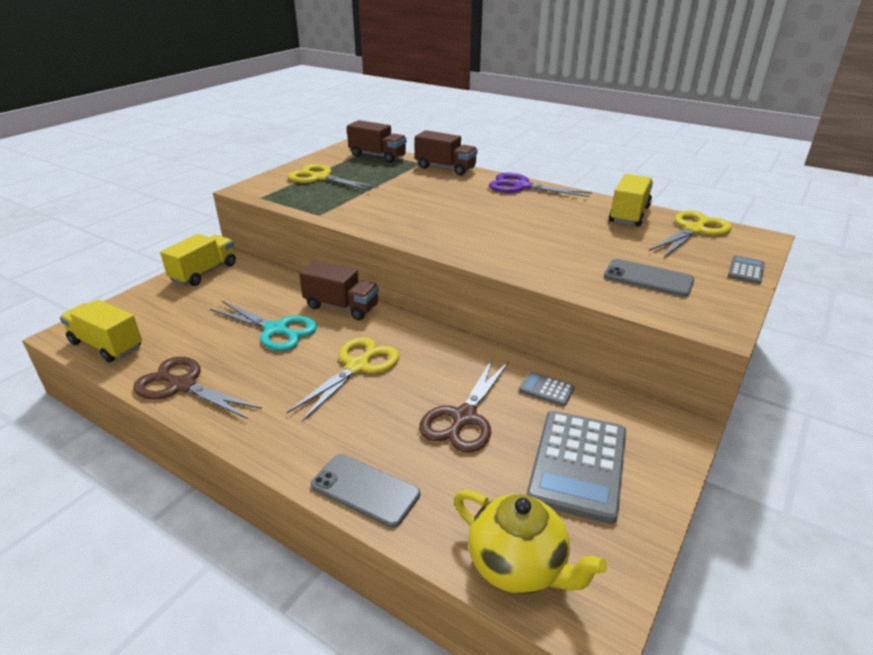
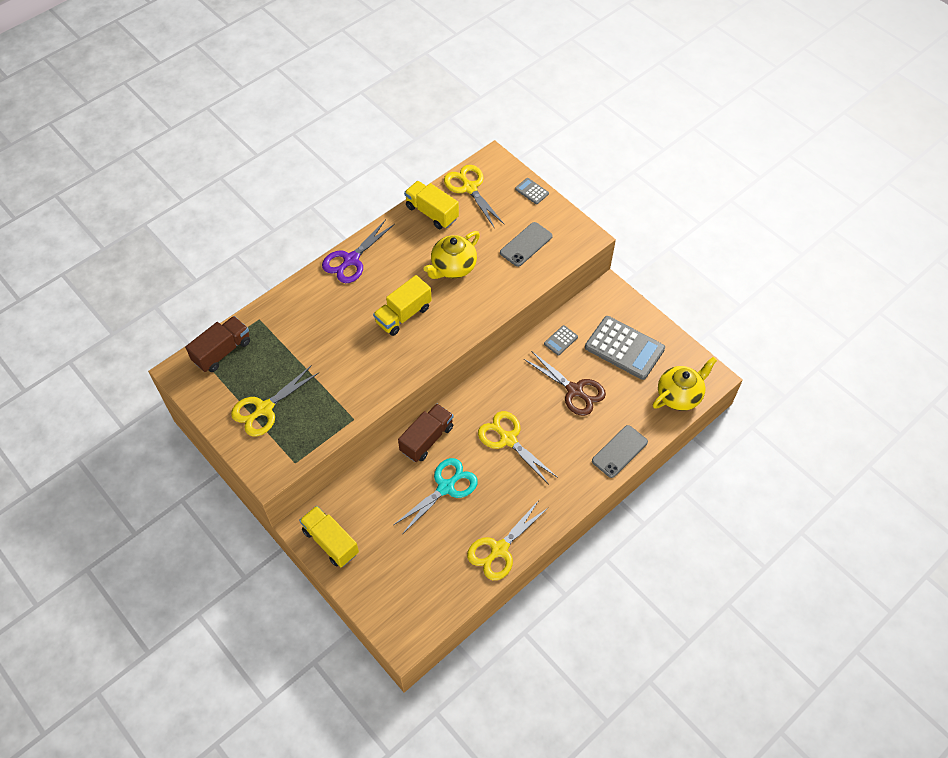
camera: 75 degrees left, 25 degrees up
yellow truck [60,300,142,363] -> yellow truck moved to [373,275,432,336]
brown scissors [133,357,262,419] -> yellow scissors [467,500,549,580]
brown truck [415,130,478,175] -> none
none -> yellow teapot [424,231,480,279]

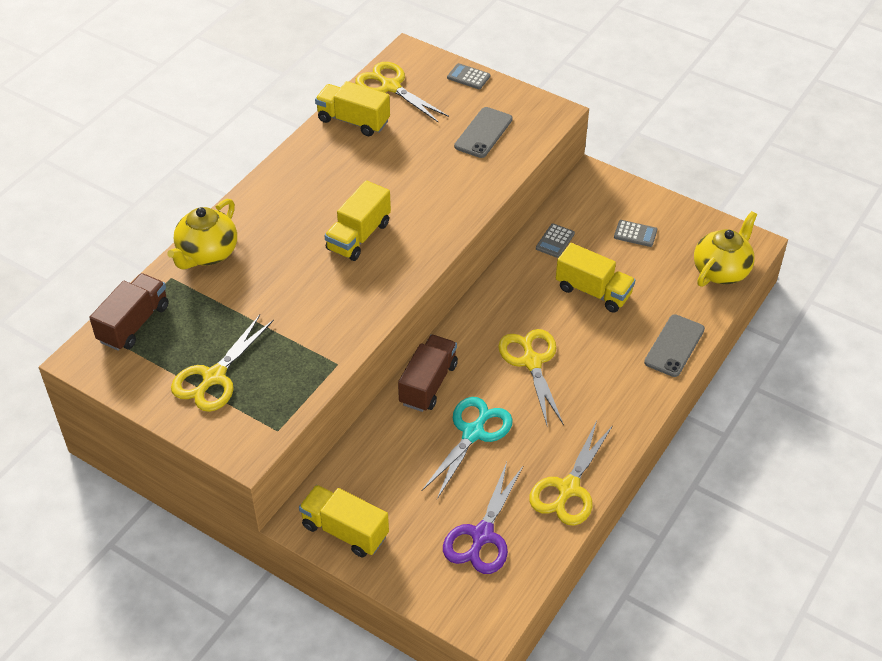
camera: 15 degrees left, 10 degrees down
purple scissors [322,219,395,283] -> purple scissors moved to [443,462,523,574]
yellow teapot [424,231,480,279] -> yellow teapot moved to [167,199,237,270]
yellow scissors [478,411,558,485] -> yellow scissors turned 45 degrees clockwise [498,329,564,425]
brown scissors [524,351,606,416] -> yellow truck [556,243,635,313]
grey calculator [585,316,665,380] -> grey calculator [614,220,657,247], size x0.45

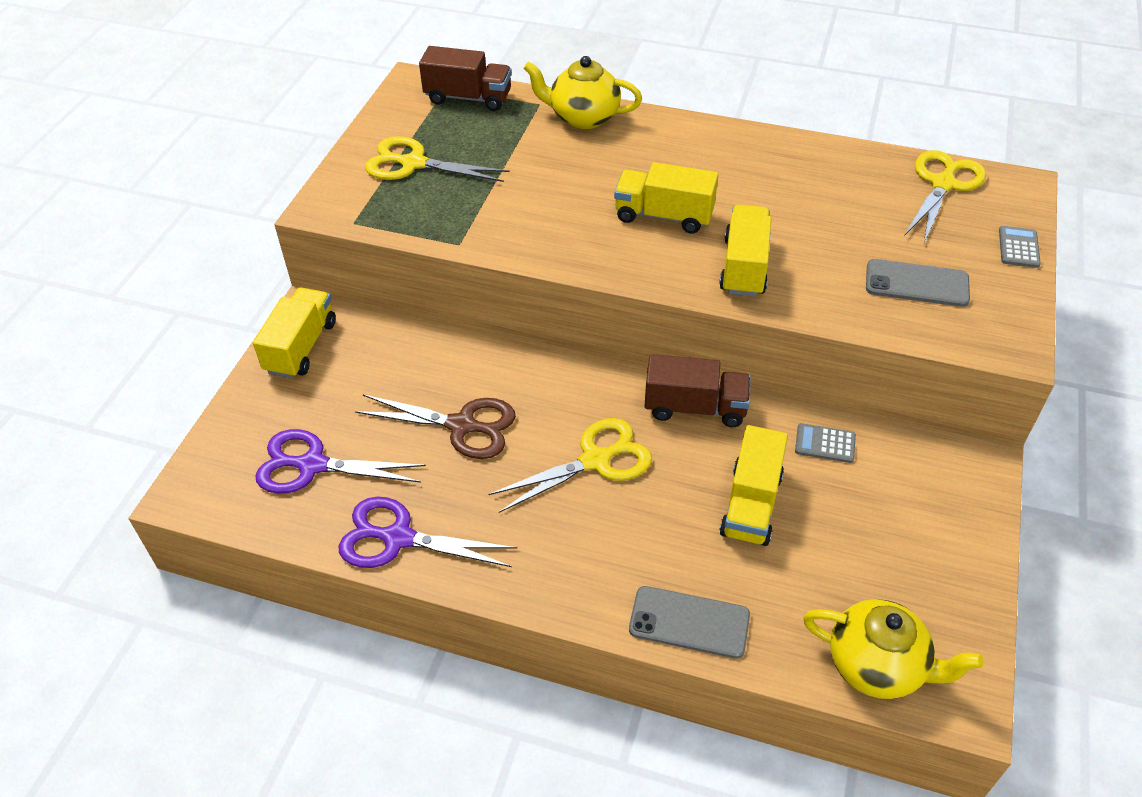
camera: 75 degrees right, 0 degrees up
yellow truck [315,81,390,136] -> yellow truck moved to [719,204,771,297]
brown truck [398,334,458,412] -> brown truck moved to [644,354,751,427]
turquoise scissors [422,397,513,499] -> brown scissors [355,395,516,459]
yellow scissors [529,421,613,526] -> purple scissors [339,497,518,568]
grey calculator [614,220,657,247] -> none

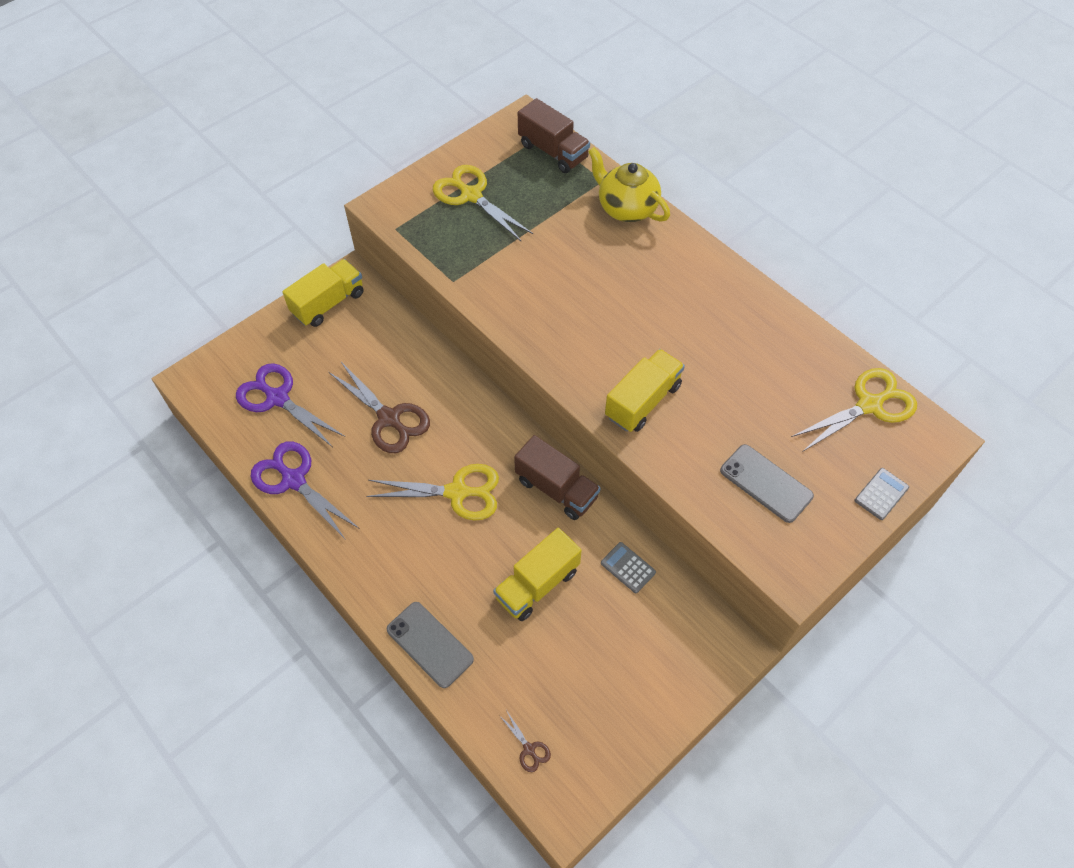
camera: 30 degrees right, 10 degrees up
yellow truck [614,162,718,234] -> none
yellow teapot [803,599,984,699] -> brown scissors [499,710,551,772]

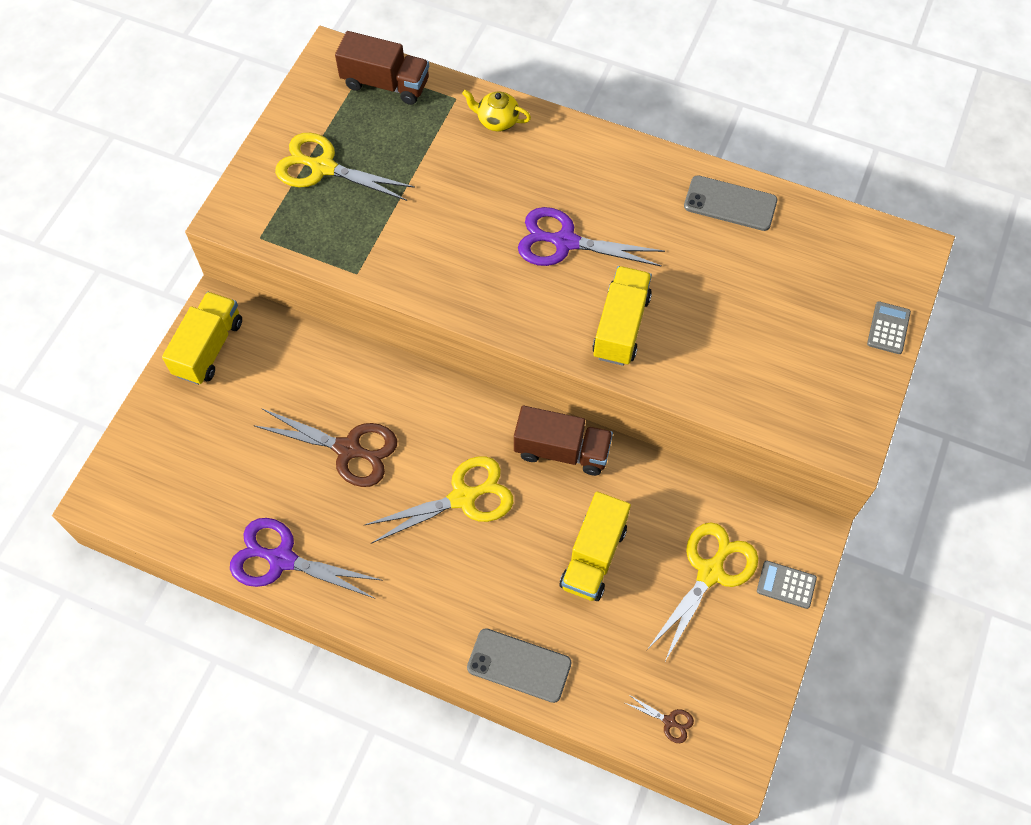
camera: 25 degrees left, 5 degrees up
purple scissors [236,363,345,446] -> purple scissors moved to [518,207,665,267]
yellow teapot [588,147,670,222] -> yellow teapot [462,90,531,132], size x0.60
grey calculator [601,542,656,593] -> grey calculator moved to [757,561,817,609]
grey phone [720,444,814,523] -> grey phone moved to [684,175,777,231]
yellow scissors [791,368,917,452] -> yellow scissors moved to [647,522,758,661]

